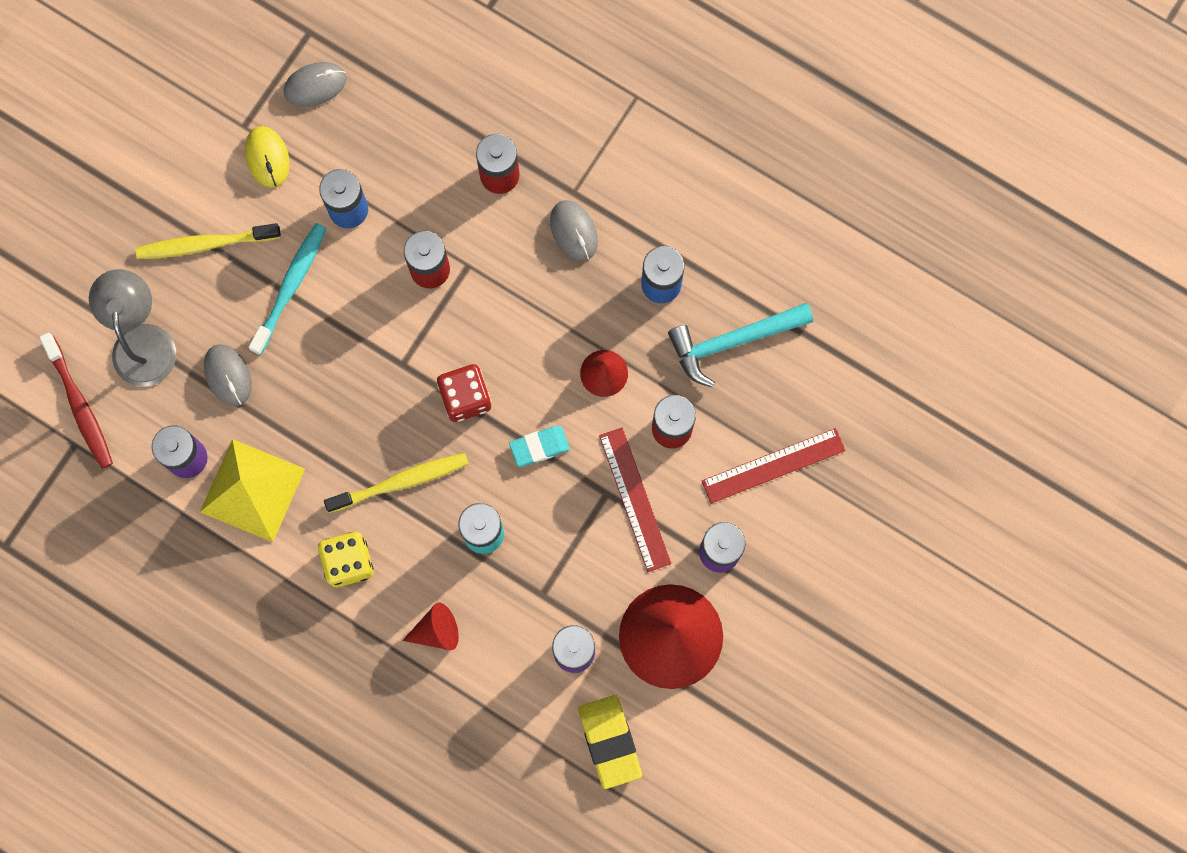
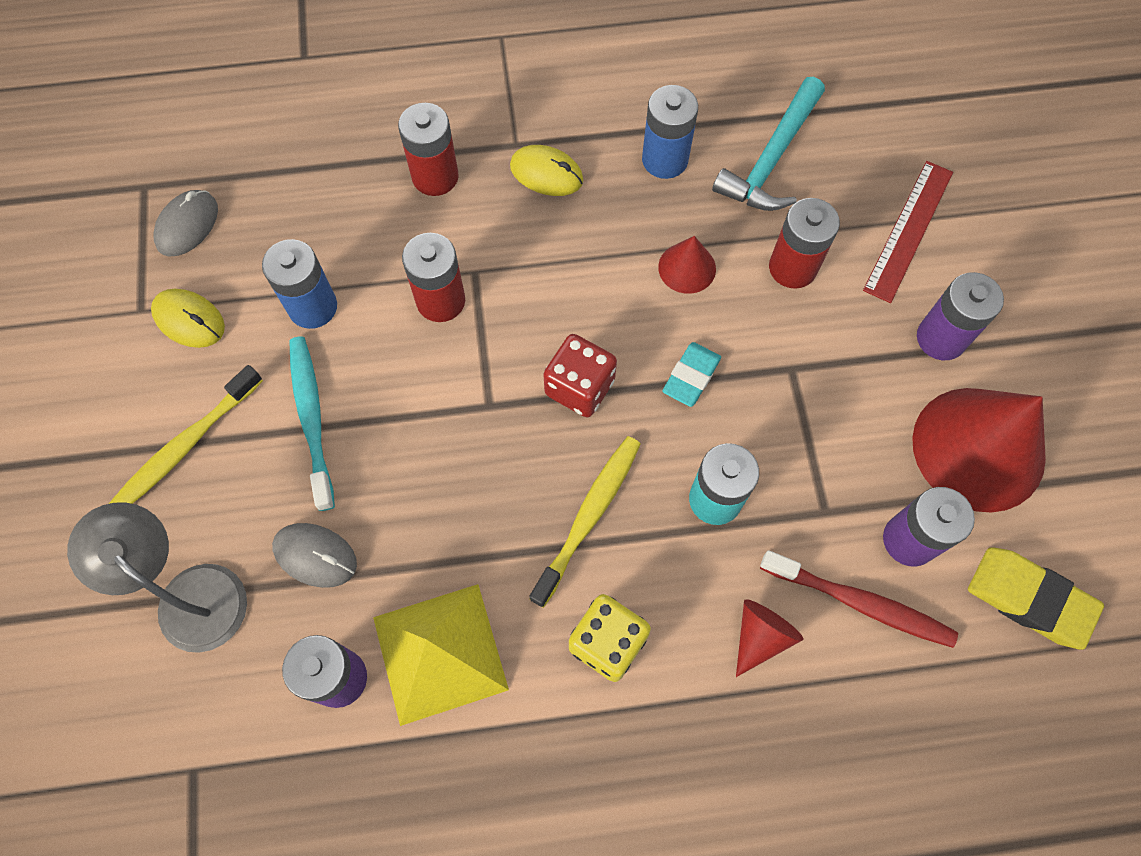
camera: 40 degrees left, 10 degrees down
red toothbrush [39,333,113,469] -> red toothbrush moved to [760,550,958,648]
grey mouse [550,200,598,261] -> yellow mouse [510,145,583,196]
red ruler [599,427,671,572] -> none

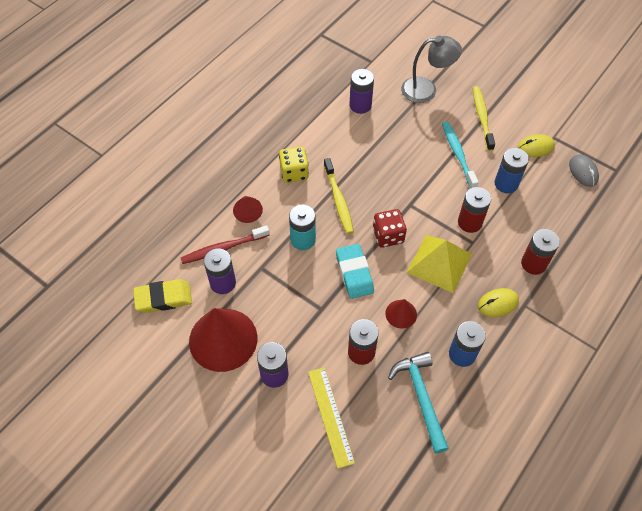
camera: 135 degrees right, 10 degrees down
grey mouse [272,523,357,588] -> none
turquoise toothbrush [289,337,335,511] -> turquoise toothbrush turned 135 degrees counterclockwise [442,122,479,188]
yellow pyramid [373,584,509,726] -> yellow pyramid moved to [407,235,472,293]
turquoise eraser [662,342,721,407] -> turquoise eraser [336,244,374,299], size x1.51
red ruler [863,161,953,303] -> yellow ruler [308,367,355,469]

